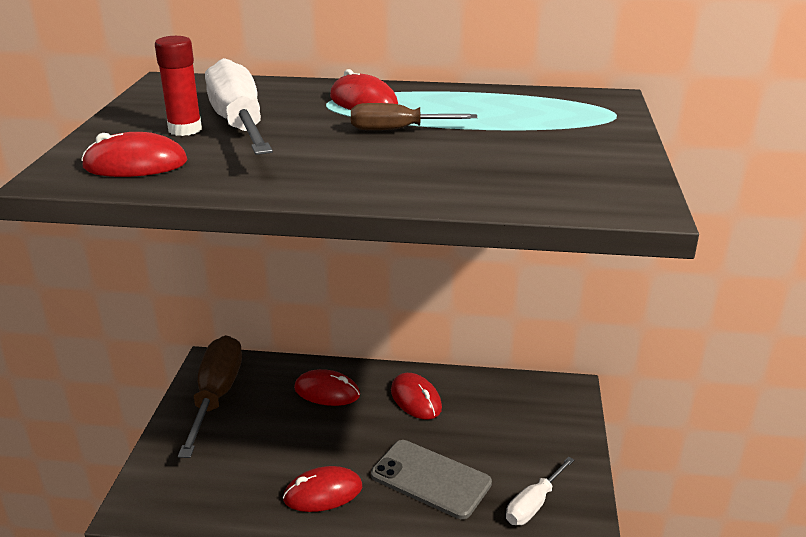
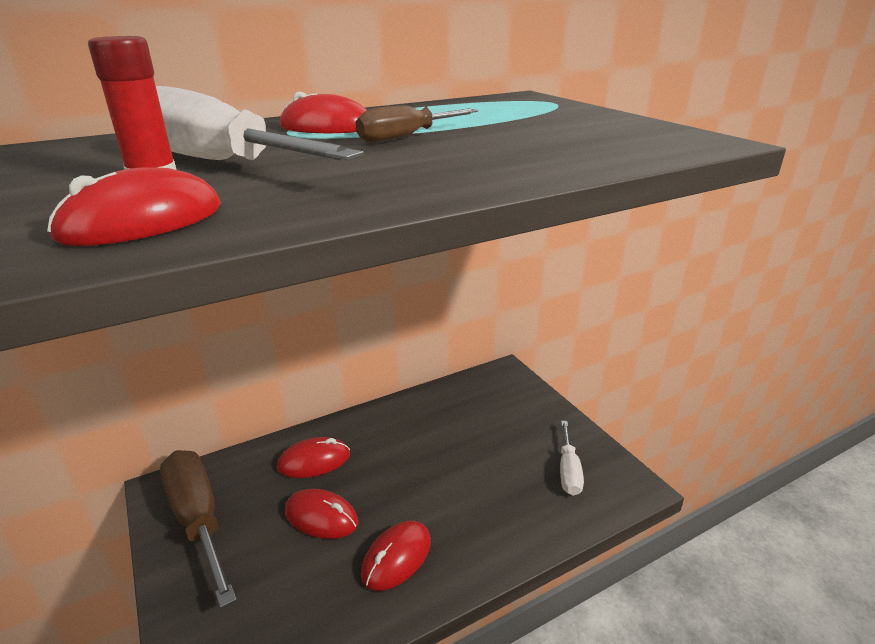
camera: 35 degrees left, 0 degrees up
grey phone [371,440,492,519] -> none
red mouse [391,373,442,420] -> red mouse moved to [285,489,358,539]

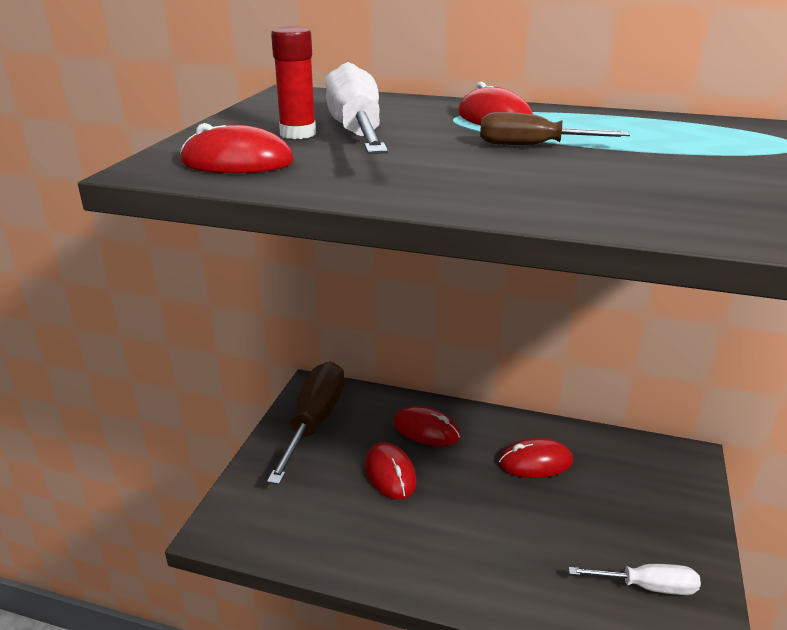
camera: 45 degrees right, 0 degrees up
red mouse [361,521,431,591] -> red mouse moved to [499,438,573,478]
white screwdriver [560,421,584,496] -> white screwdriver turned 135 degrees counterclockwise [569,564,701,595]

